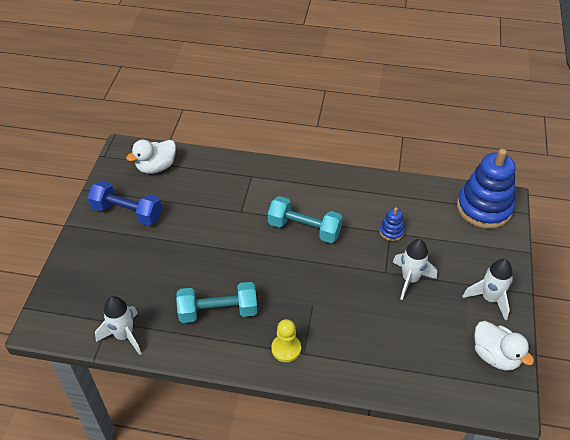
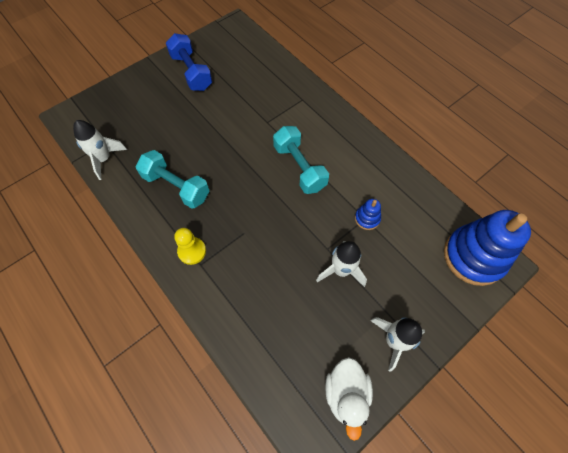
camera: 40 degrees right, 15 degrees up
white duck [126,140,176,174] -> none

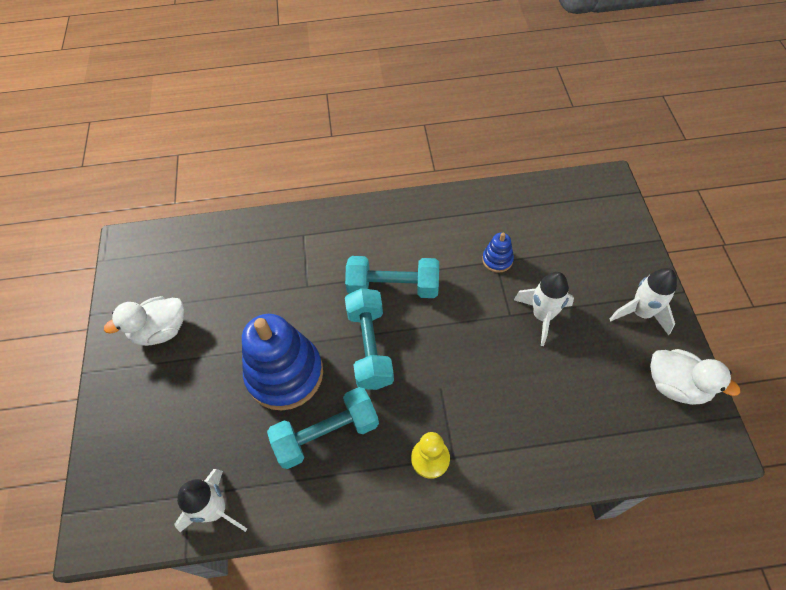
camera: 55 degrees left, 5 degrees down
blue dumbbell [166,33,212,91] -> white duck [104,296,184,346]
blue stacking toy [444,210,531,286] -> blue stacking toy moved to [242,314,323,411]
none -> turquoise dumbbell [345,288,394,390]

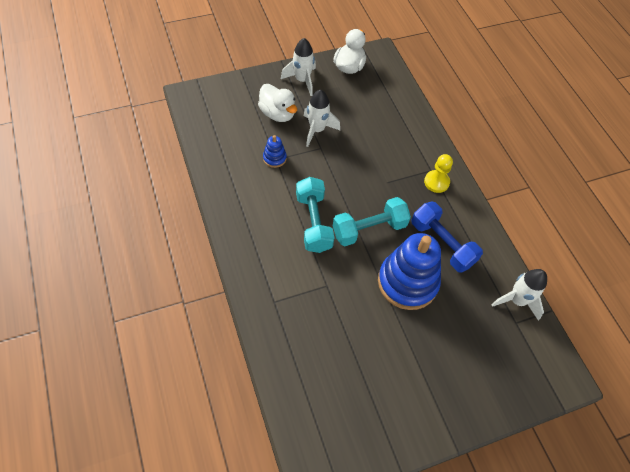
camera: 110 degrees left, 0 degrees up
white duck [104,296,184,346] -> white duck moved to [258,84,297,122]
turquoise dumbbell [267,387,379,469] -> blue dumbbell [412,202,483,273]

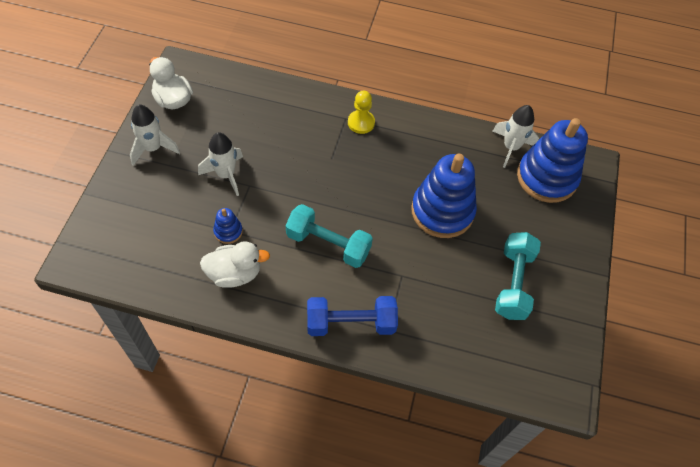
camera: 55 degrees left, 0 degrees up
white duck [258,84,297,122] -> white duck moved to [200,241,270,288]
turquoise dumbbell [333,197,411,246] -> turquoise dumbbell moved to [495,232,541,320]
blue dumbbell [412,202,483,273] -> blue dumbbell moved to [307,296,398,336]
none -> blue stacking toy [517,118,588,203]

